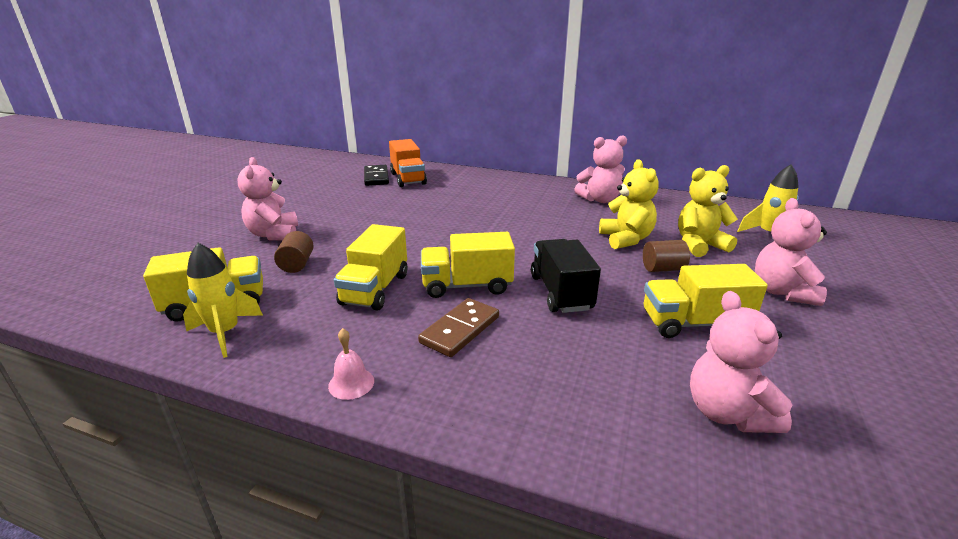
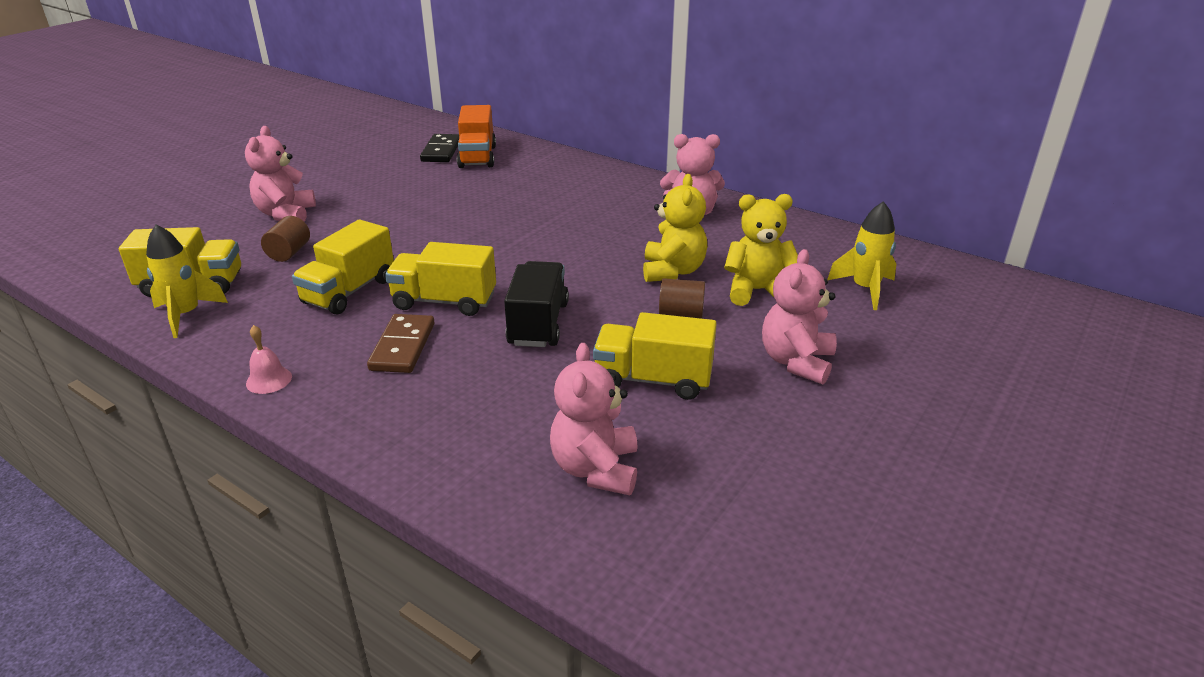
camera: 15 degrees right, 5 degrees up
brown domino [418,298,499,357] -> brown domino turned 45 degrees counterclockwise [367,314,435,373]

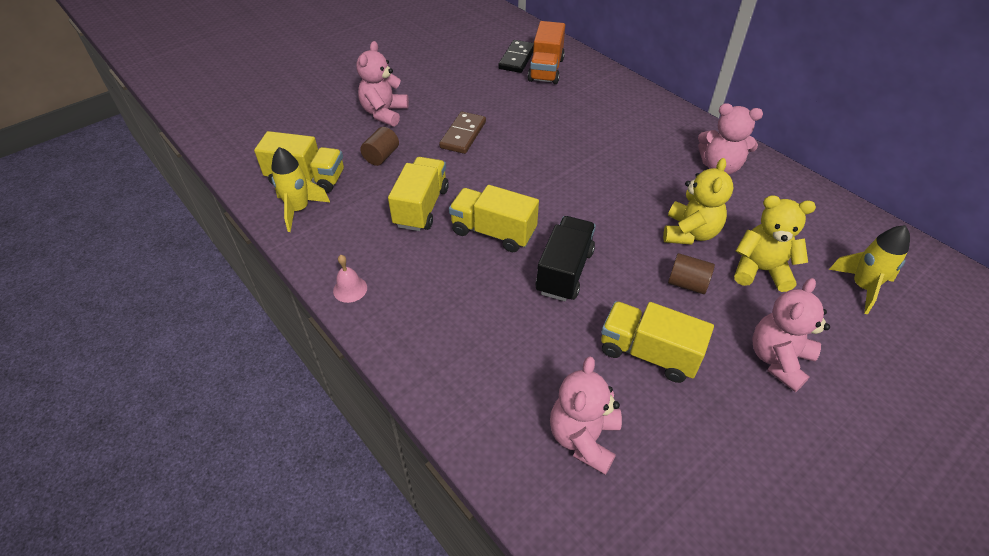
camera: 15 degrees right, 15 degrees up
yellow truck [292,220,394,314] -> yellow truck turned 150 degrees clockwise [388,157,449,231]
brown domino [367,314,435,373] -> brown domino moved to [439,112,486,154]

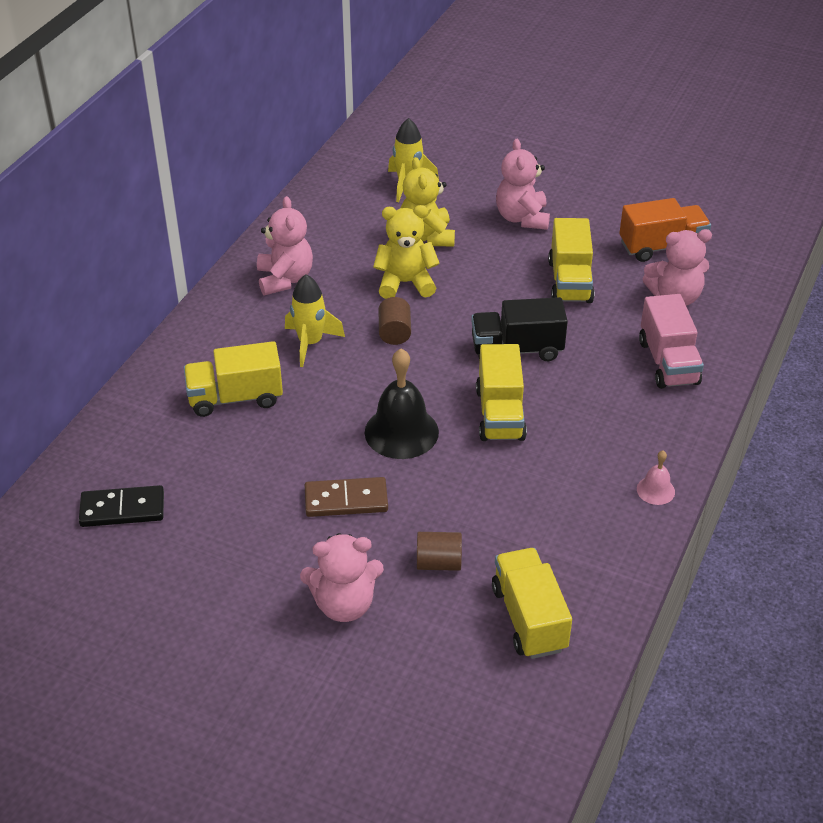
camera: 115 degrees left, 5 degrees down
yellow rocket [271,147,330,232] -> yellow rocket moved to [285,274,345,367]
yellow truck [388,157,449,231] -> yellow truck moved to [184,341,283,417]
orange truck [528,21,565,84] -> orange truck moved to [619,198,711,262]
brown cylinder [668,253,715,294] -> brown cylinder moved to [378,297,411,345]
pink teddy bear [752,278,830,392] -> pink teddy bear turned 75 degrees clockwise [496,139,550,230]
none -> black bell [365,349,439,459]
none -> pink truck [639,294,704,389]

